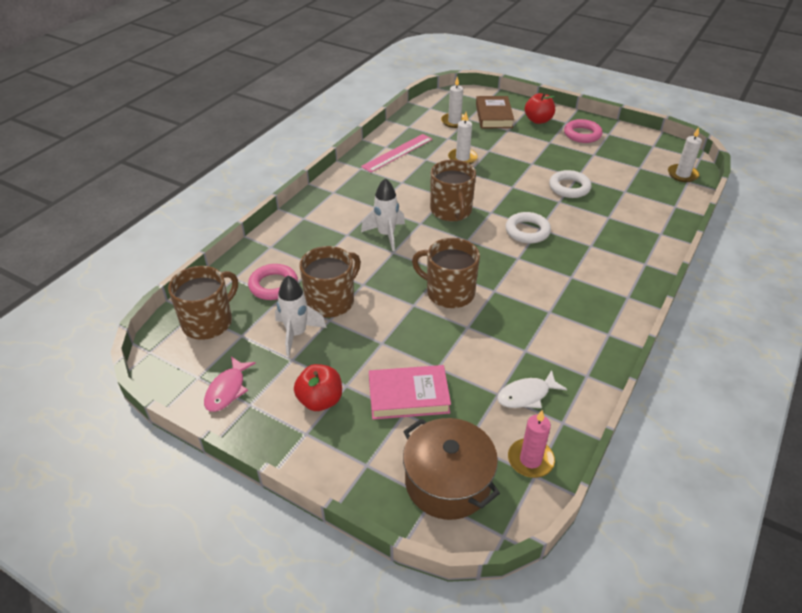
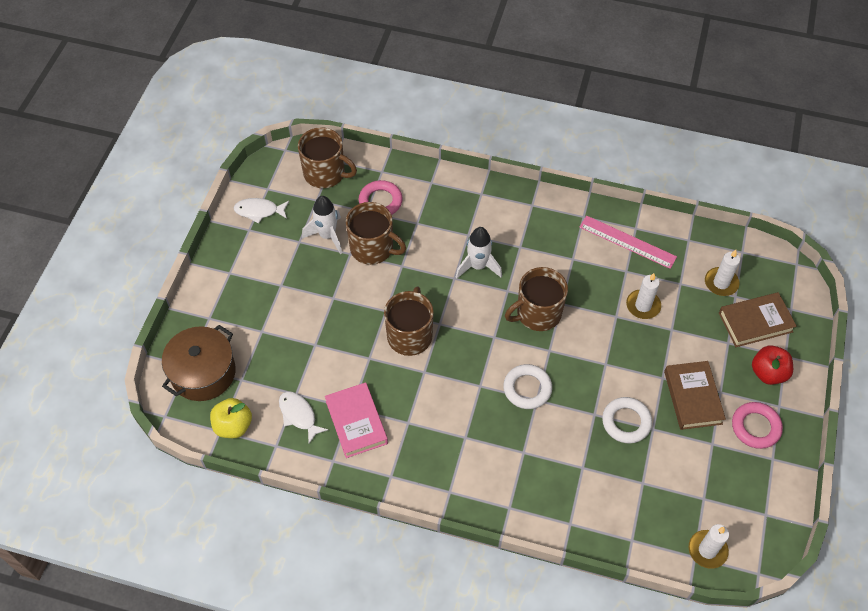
camera: 75 degrees right, 15 degrees up
pink fish [204,356,256,412] -> white fish [233,198,289,223]
red apple [294,364,342,411] -> none
pink book [369,365,451,420] -> pink book moved to [325,382,388,458]
pink candle [508,410,555,478] -> yellow apple [210,398,252,438]
none -> brown book [664,361,726,430]

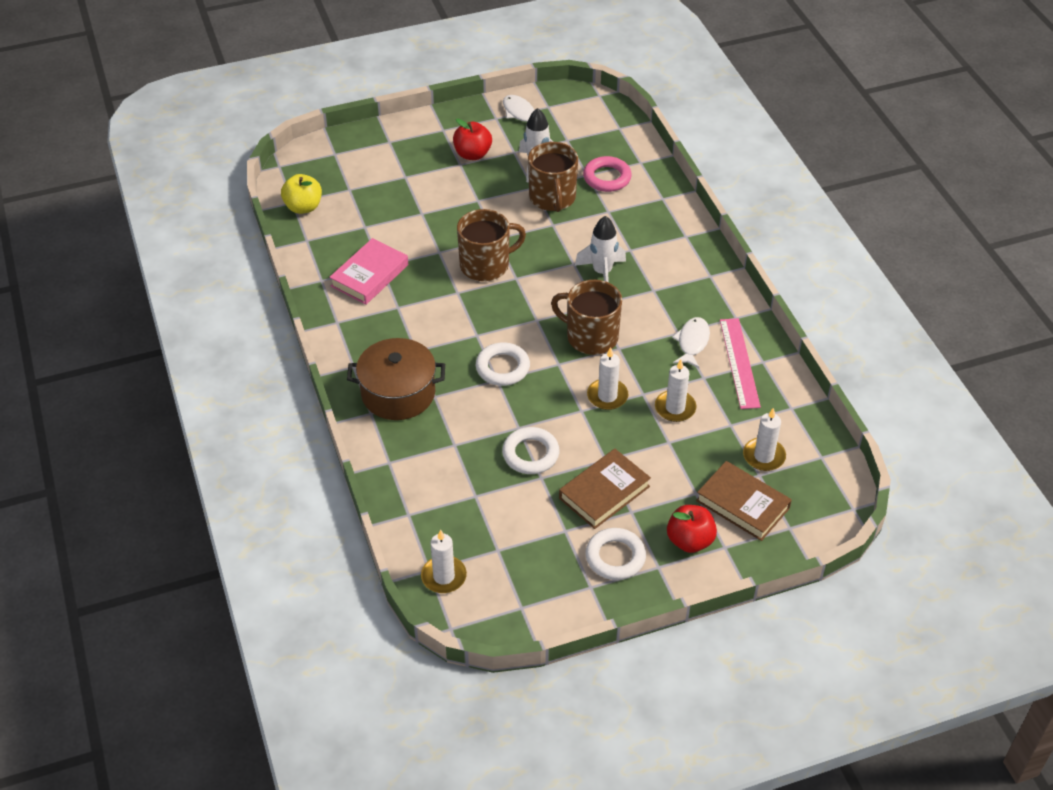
camera: 55 degrees right, 10 degrees down
brown pot [162,325,236,401] -> brown pot moved to [347,338,445,420]
white fish [279,392,329,443] -> white fish moved to [672,317,710,368]
brown mug [298,127,357,188] -> none
pink ring [732,402,783,449] -> white ring [585,528,646,580]
none -> red apple [453,119,492,160]
none -> white candle [587,347,628,410]

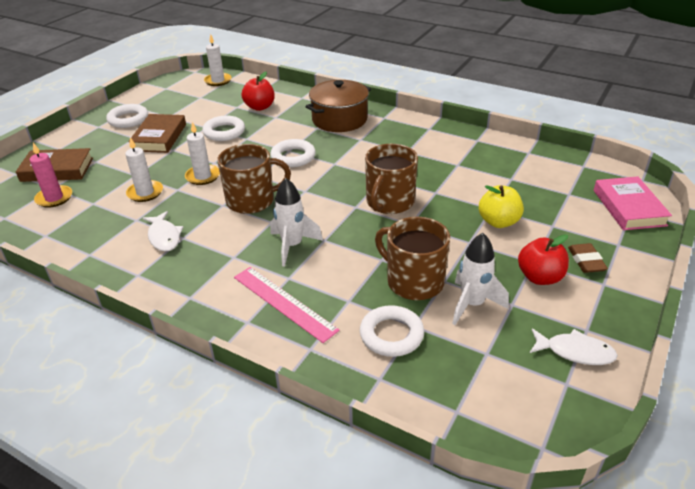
camera: 140 degrees right, 10 degrees down
yellow apple [281,174,322,214] -> yellow apple moved to [479,185,524,228]
pink book [329,238,408,305] -> pink book moved to [594,176,672,230]
pink ring [583,156,632,192] -> white ring [360,305,424,357]
red apple [667,505,717,553] -> red apple moved to [242,72,275,111]
pink ruler [720,318,761,409] -> pink ruler moved to [234,267,340,343]
white candle [743,408,786,471] -> pink candle [30,143,72,208]
none -> brown eraser [568,243,608,273]

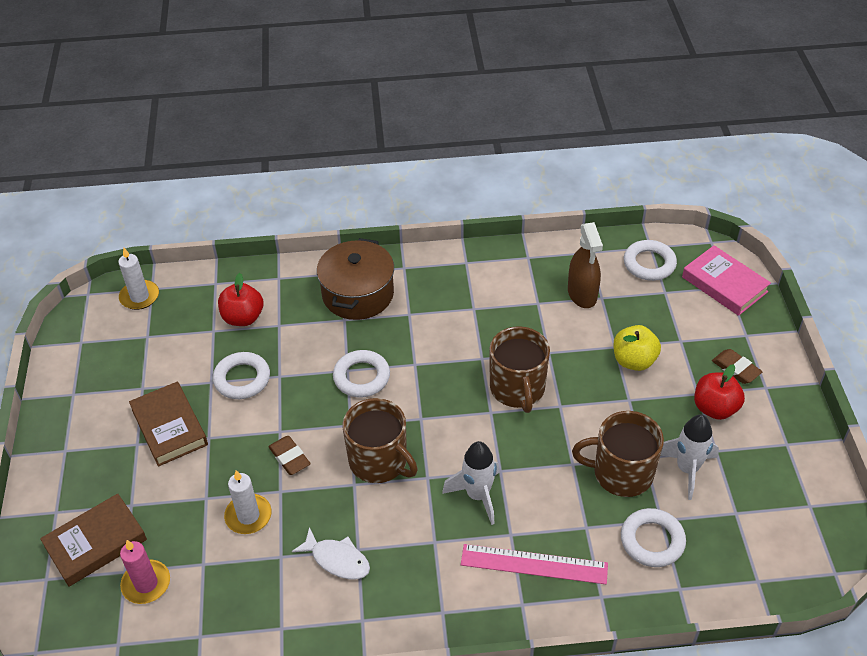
camera: 35 degrees left, 10 degrees up
white ring [106,104,148,128] -> white ring moved to [624,240,677,281]
white candle [185,122,220,185] -> brown eraser [268,436,311,475]
brown mug [217,144,291,214] -> brown mug turned 90 degrees clockwise [343,398,418,483]
white fish [530,328,618,365] -> none
none -> brown spray bottle [568,222,603,308]

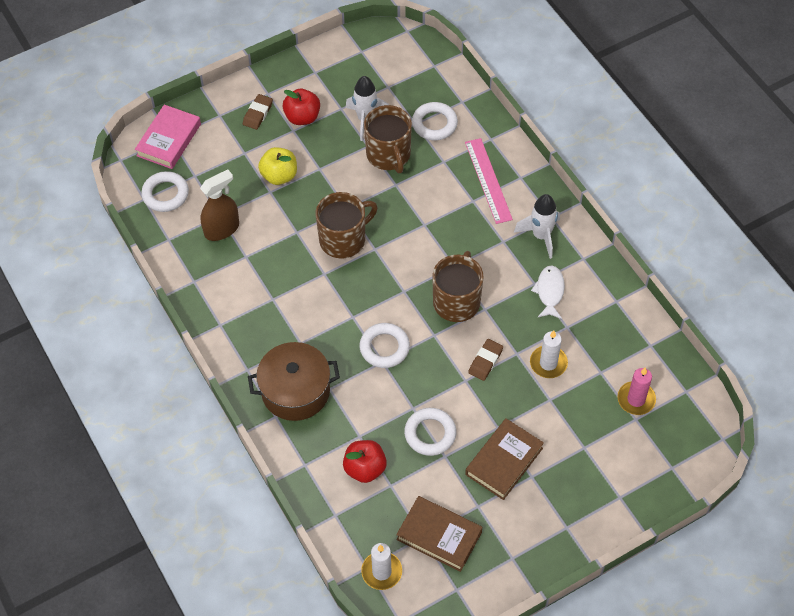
camera: 115 degrees left, 10 degrees up
brown book [40,493,147,587] -> brown book moved to [396,496,482,572]
white rocket [442,441,500,525] -> white rocket moved to [514,194,560,259]

